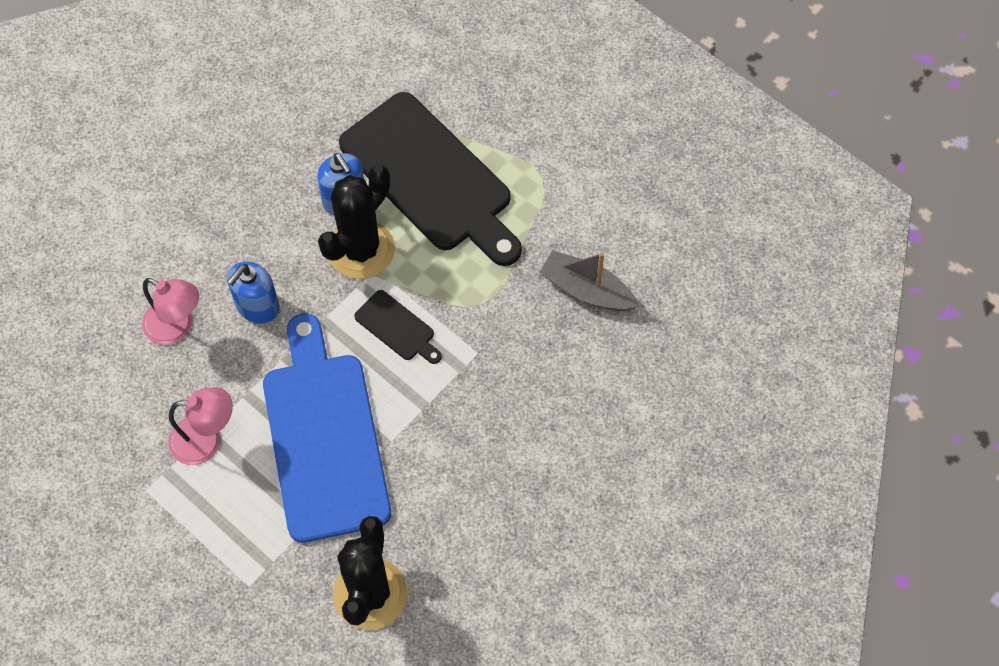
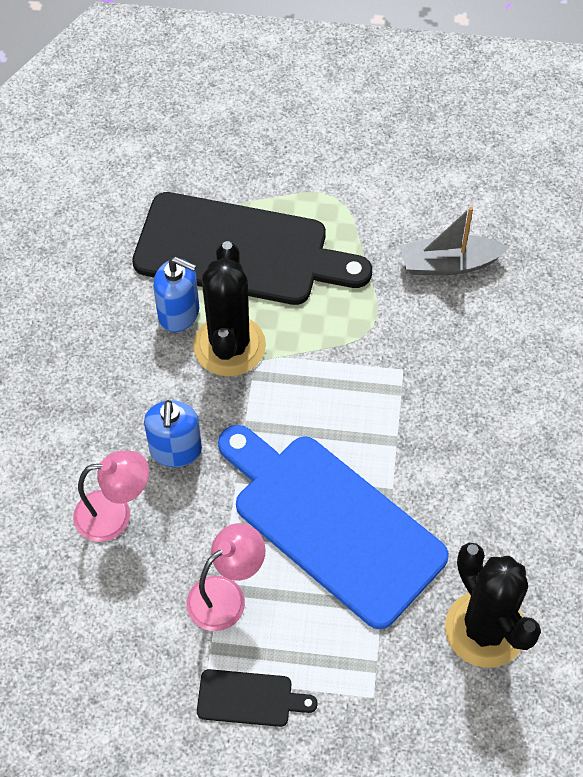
camera: 35 degrees left, 5 degrees down
black cutting board [354,290,442,364] -> black cutting board moved to [197,669,318,727]

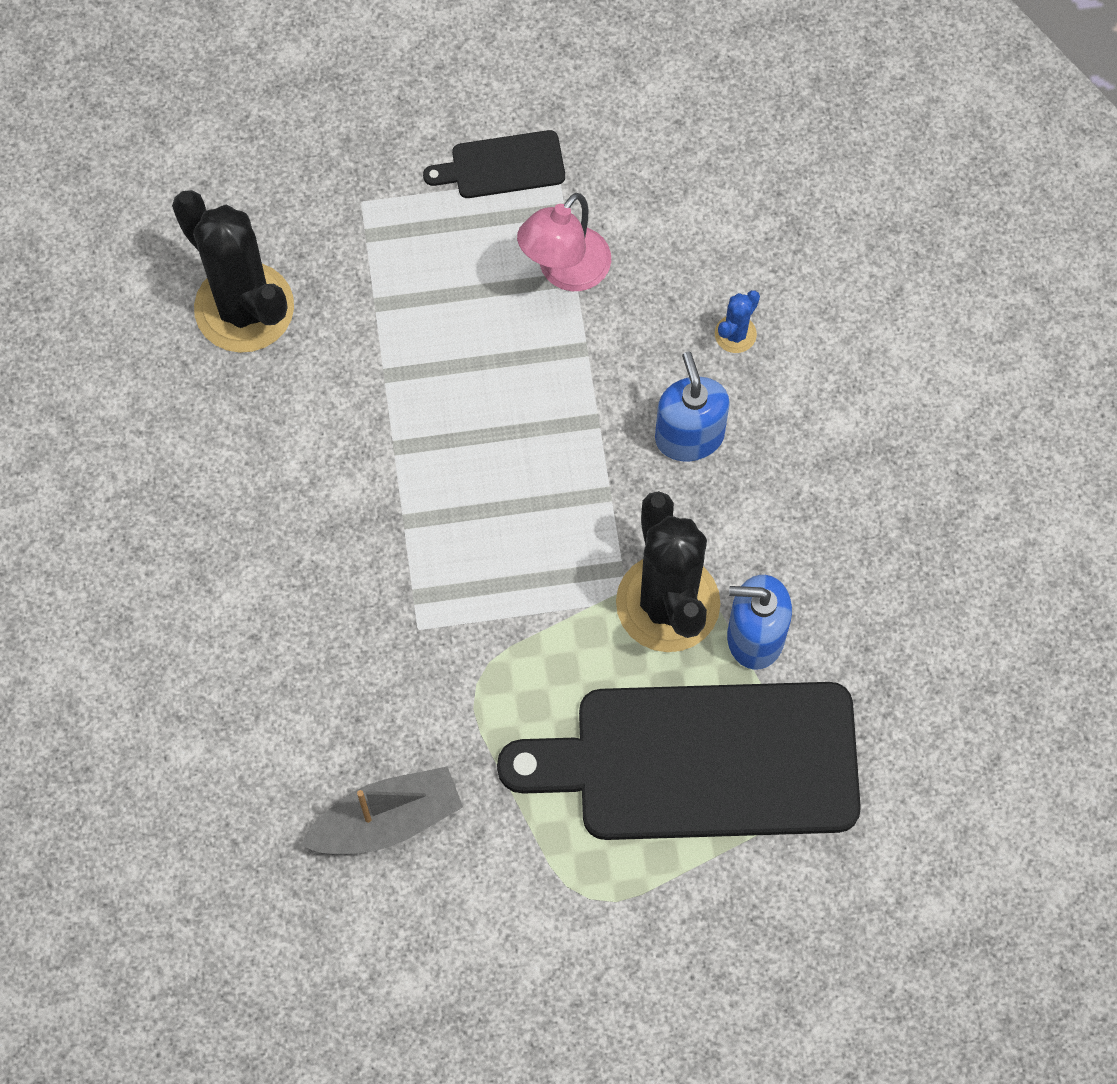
camera: 165 degrees right, 10 degrees up
pink lamp [73,451,149,542] -> blue cactus [715,290,760,353]
blue cutting board [218,425,449,629] -> none

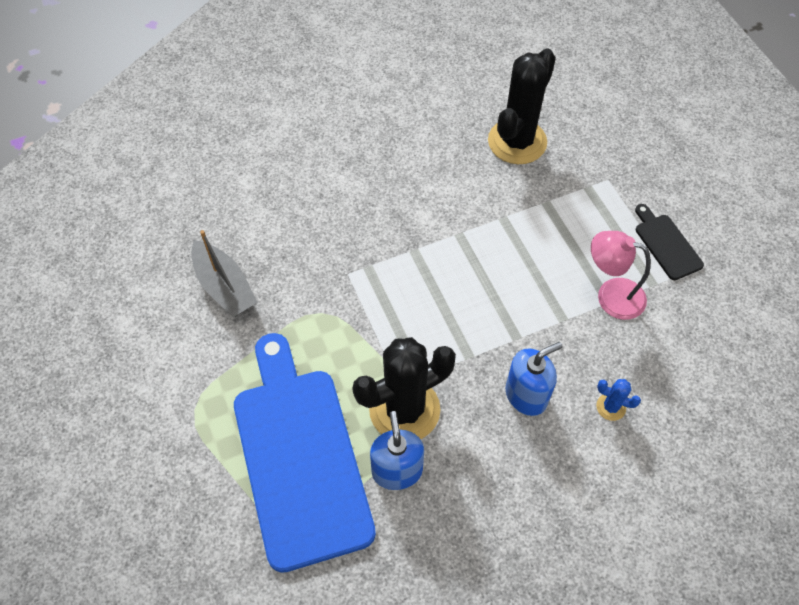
camera: 75 degrees right, 10 degrees down
black cutting board [497,682,861,840] -> blue cutting board [234,333,376,573]

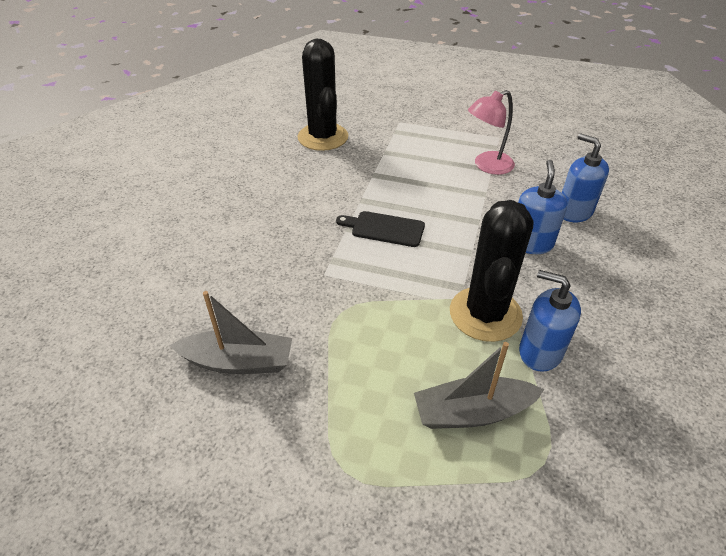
camera: 50 degrees left, 15 degrees down
blue cutting board [234,333,376,573] -> grey boat [414,342,544,429]
blue cactus [596,379,641,421] -> blue soap dispenser [562,133,609,222]
black cutting board [635,204,704,280] -> black cutting board moved to [336,211,425,247]

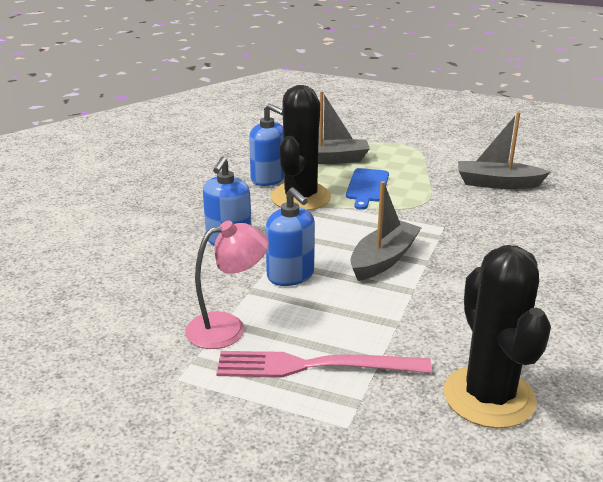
camera: 175 degrees left, 15 degrees down
black cutting board [336,211,425,247] -> grey boat [350,181,422,281]
blue soap dispenser [562,133,609,222] -> blue soap dispenser moved to [265,187,315,286]
none -> pink fork [216,351,432,378]
none -> blue cutting board [346,168,389,210]

